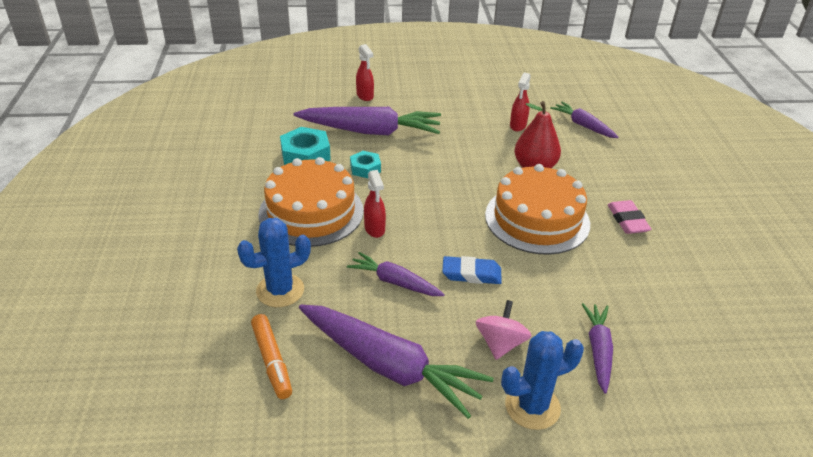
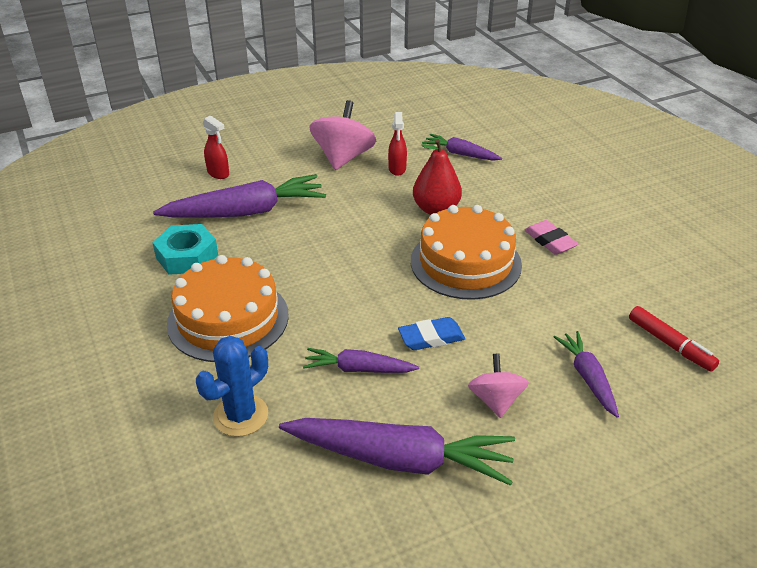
camera: 20 degrees left, 0 degrees up
orange marker [251,314,292,399] -> none
turquoise nut [350,151,381,178] -> none
red spray bottle [364,170,386,238] -> none
blue cactus [501,331,584,430] -> none
none -> pink spinning top [309,100,376,170]
none -> red marker [629,306,719,372]

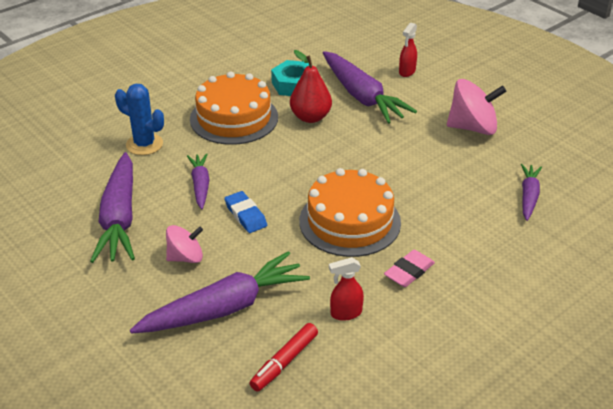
camera: 75 degrees right, 0 degrees up
red spray bottle [388,112,407,176] -> red spray bottle moved to [329,257,364,321]
red pear [413,139,462,215] -> red pear moved to [290,50,332,123]
purple carrot [553,331,619,418] -> purple carrot [130,251,310,334], size x1.84

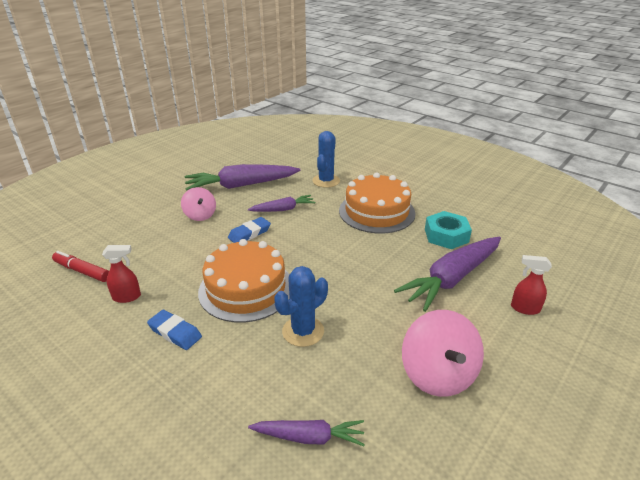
camera: 80 degrees right, 5 degrees down
purple carrot [130,251,310,334] -> none
red pear [290,50,332,123] -> none
red spray bottle [329,257,364,321] -> red spray bottle turned 105 degrees clockwise [102,245,141,303]
pink eraser [384,250,435,287] -> blue eraser [147,310,202,350]
none -> blue cactus [274,266,328,347]

